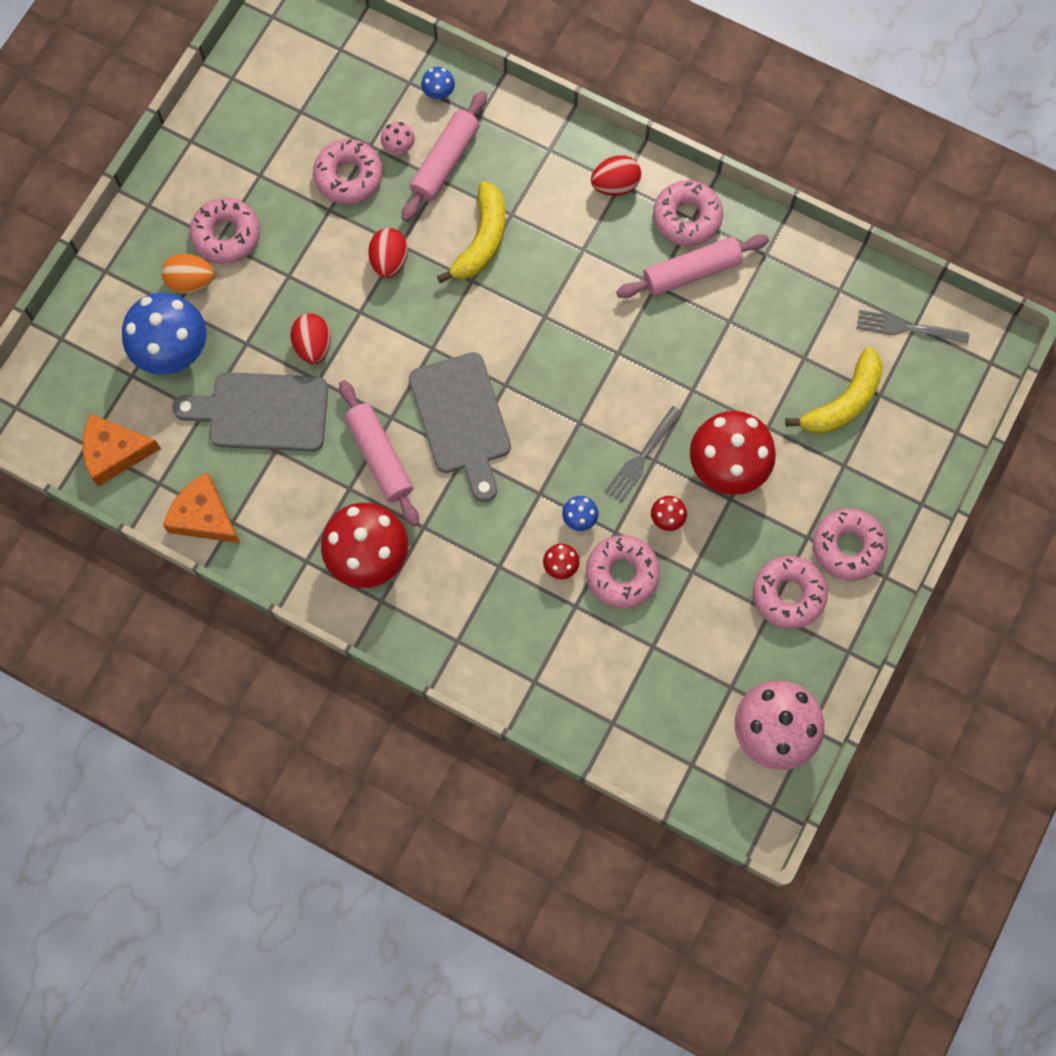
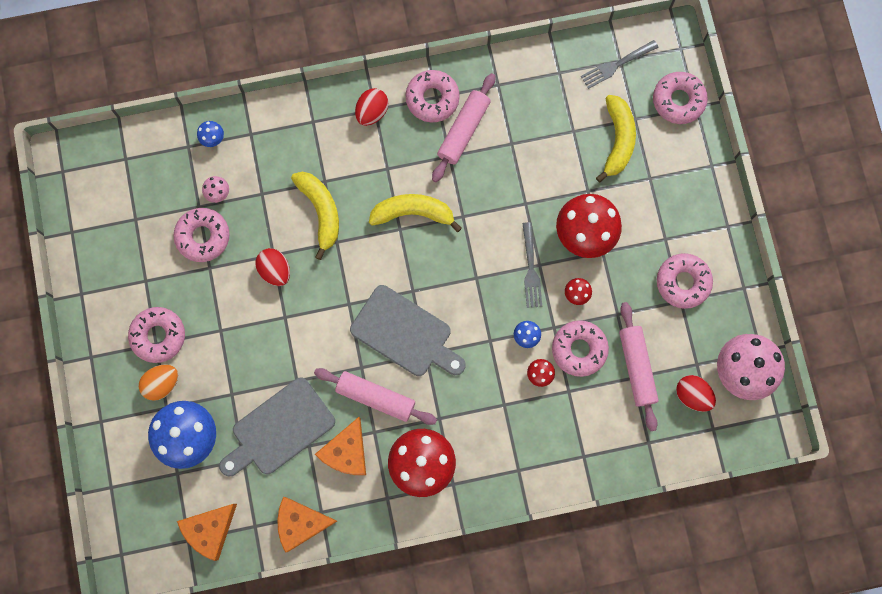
camera: 40 degrees left, 5 degrees up
red egg [290,313,331,364] -> red egg moved to [676,375,716,412]
pink rolling pin [402,91,487,222] -> pink rolling pin moved to [619,302,659,431]
pink donut [813,508,888,581] -> pink donut moved to [653,72,708,124]
none -> orange cheese [315,417,366,475]
none -> yellow banana [369,194,462,232]

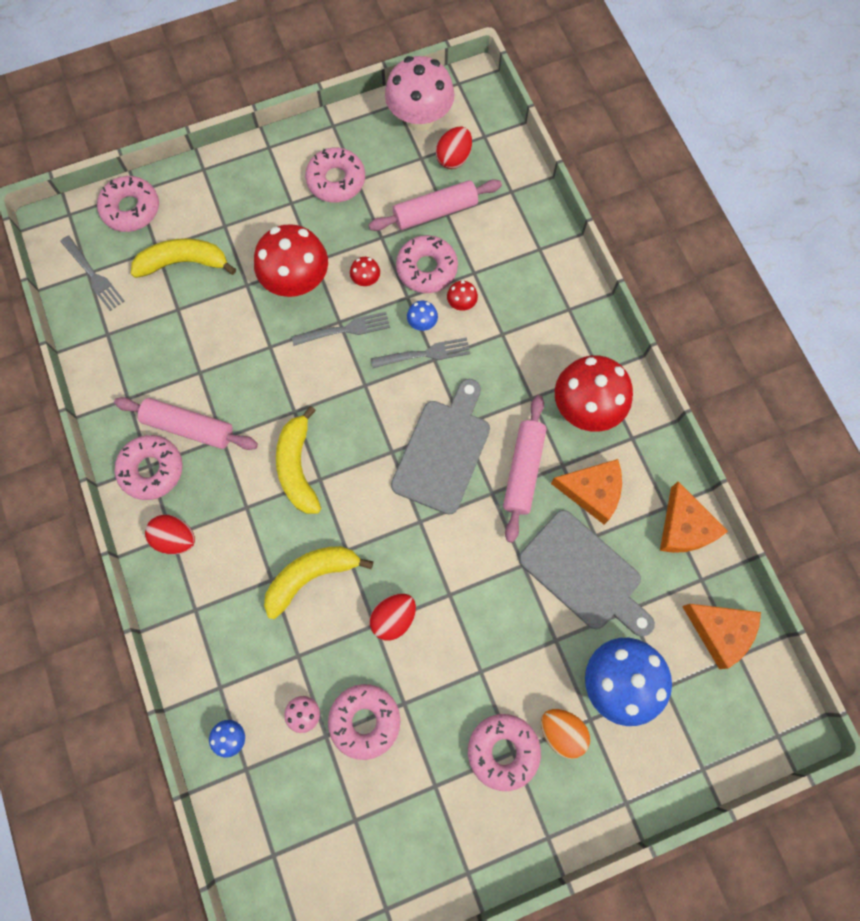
camera: 100 degrees left, 5 degrees down
none -> grey fork [371,337,470,368]

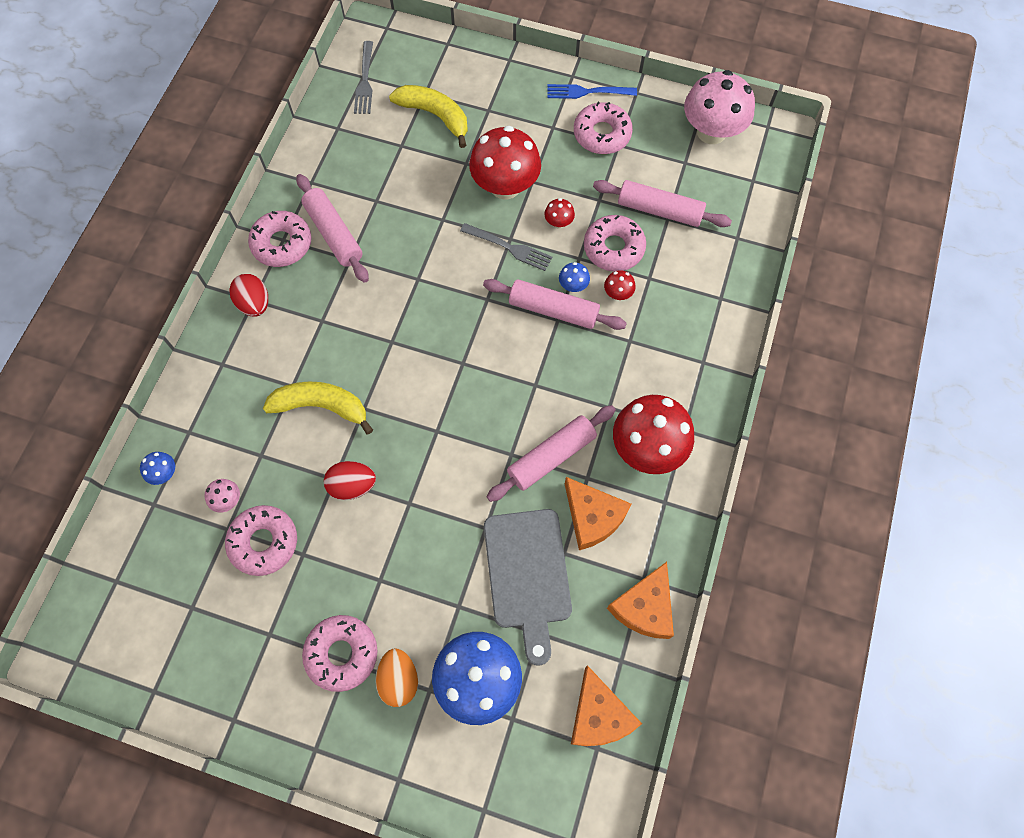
camera: 40 degrees right, 5 degrees down
pink donut [97,176,159,232] -> none
yellow banana [276,406,321,514] -> none
grey fork [371,337,470,368] -> pink rolling pin [483,279,627,330]
grey cutting board [391,379,490,515] -> none
red egg [436,126,472,169] -> none
none -> blue fork [547,84,637,99]

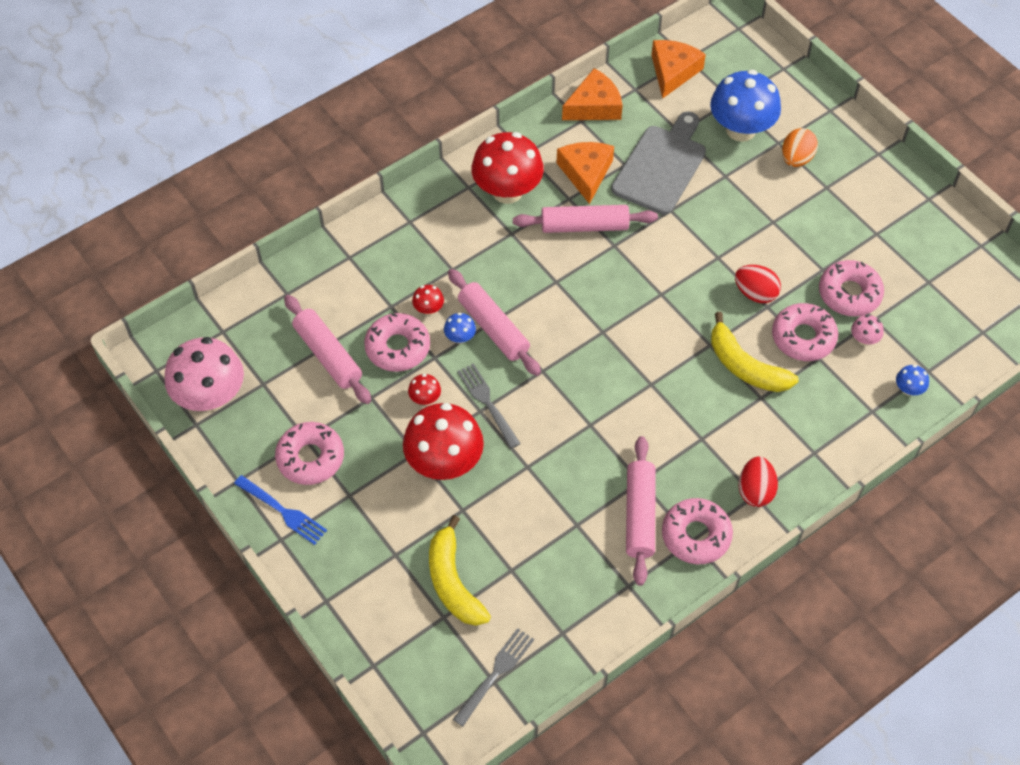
camera: 145 degrees left, 10 degrees down
pink donut [302,615,377,692] -> pink donut moved to [772,303,838,361]

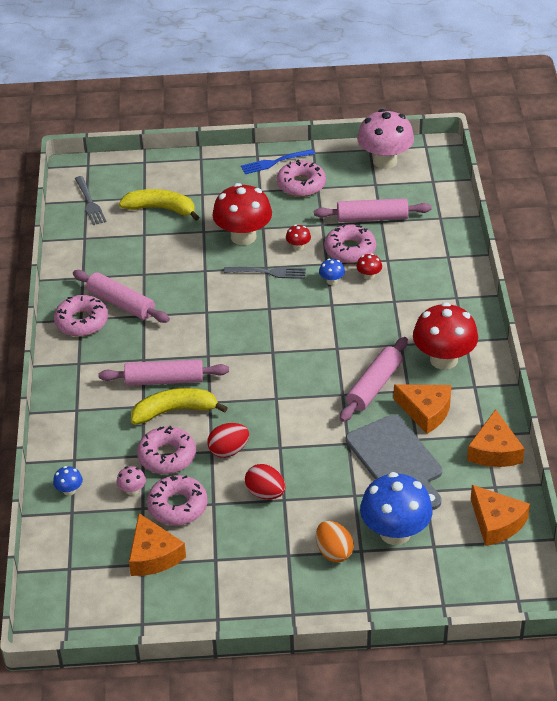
camera: 125 degrees right, 15 degrees down
pink rolling pin [448,269,541,376] -> pink rolling pin moved to [98,359,229,386]
red egg [739,456,778,507] -> red egg moved to [245,464,286,499]
none -> orange cheese [129,513,186,576]

